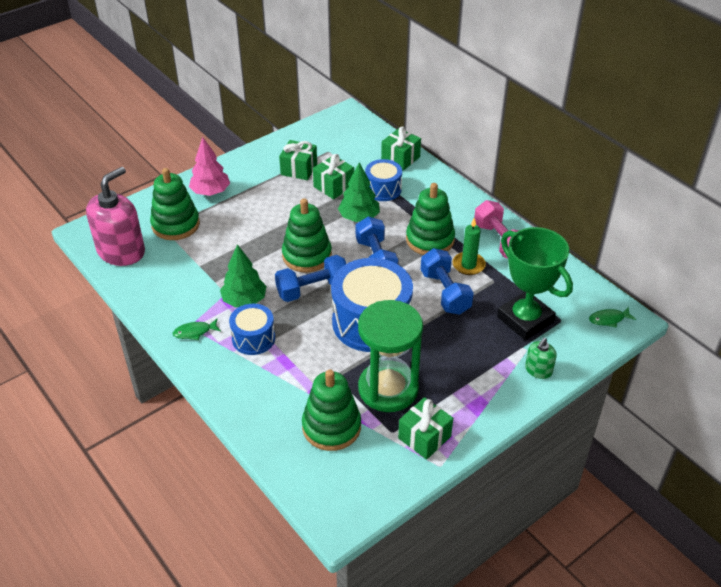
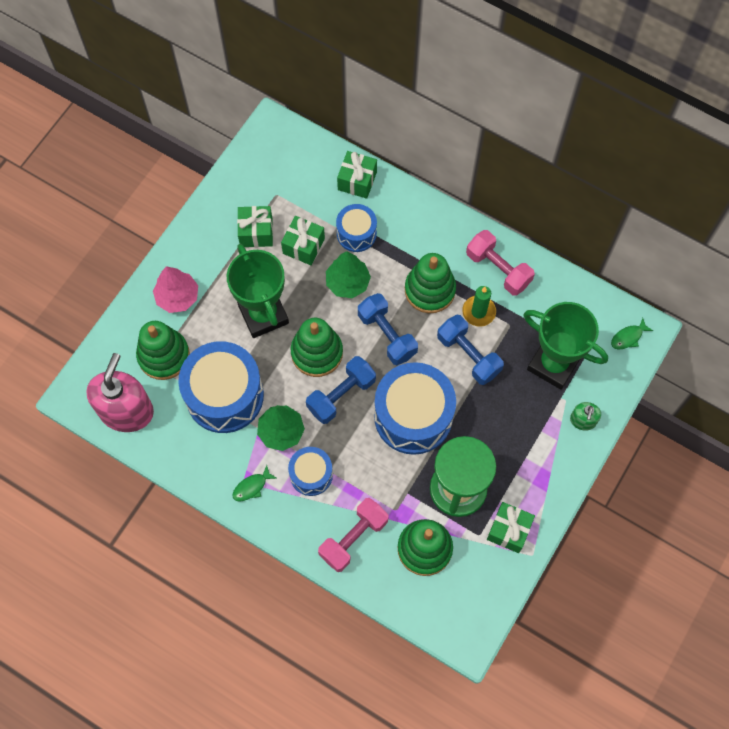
camera: 20 degrees left, 25 degrees up
none -> blue drum [178,341,264,433]
none -> green trophy [227,244,289,338]
none -> pink dumbbell [318,498,389,572]

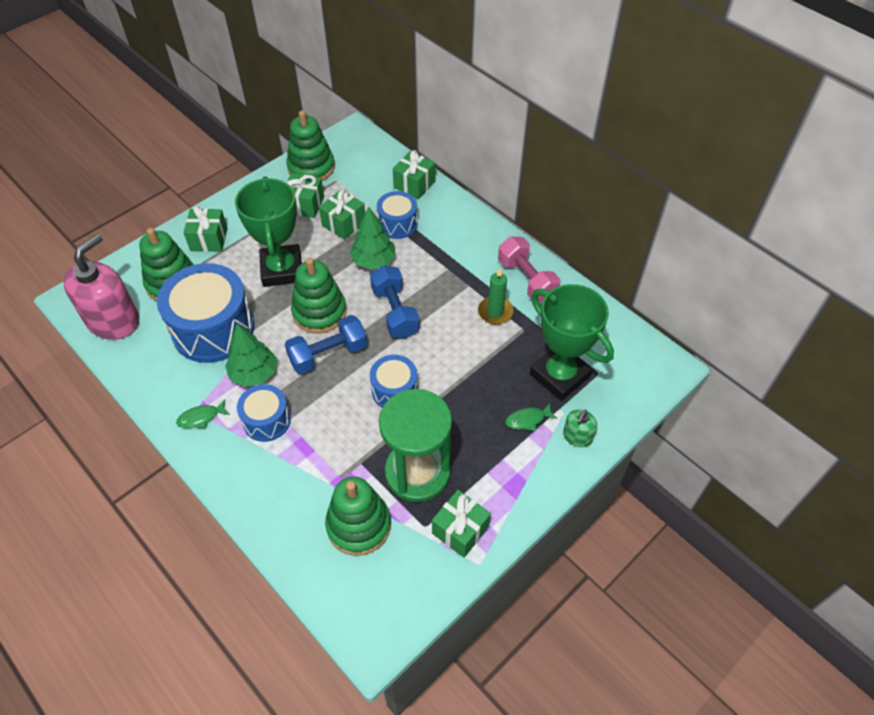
camera: 15 degrees right, 15 degrees down
pink tree [153,266,198,313] -> green gift [183,206,228,252]
pink dumbbell [318,498,389,572] -> none
blue drum [374,362,456,455] -> blue drum [370,355,418,408], size x0.54
green stacking toy [405,253,456,313] -> green stacking toy moved to [287,110,335,181]
blue dumbbell [437,315,504,385] -> none
green fish [611,318,653,350] -> green fish moved to [505,403,558,431]

